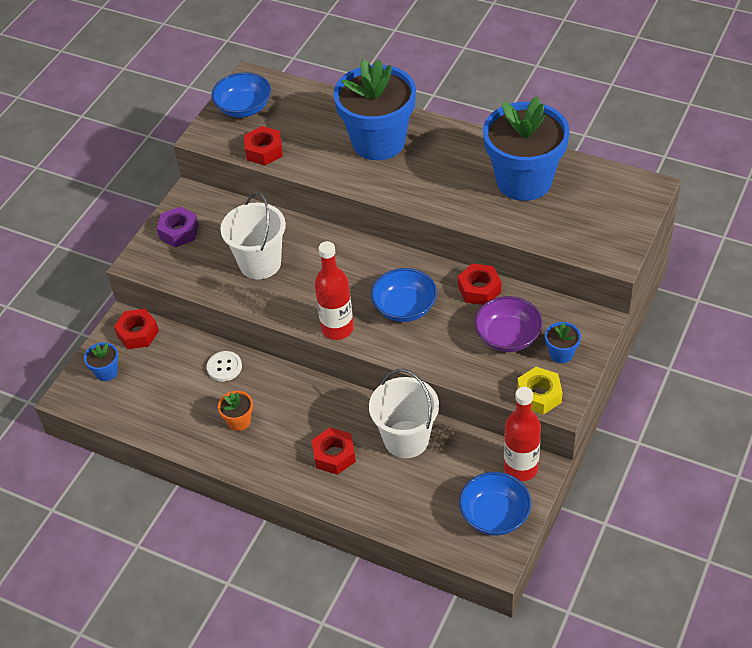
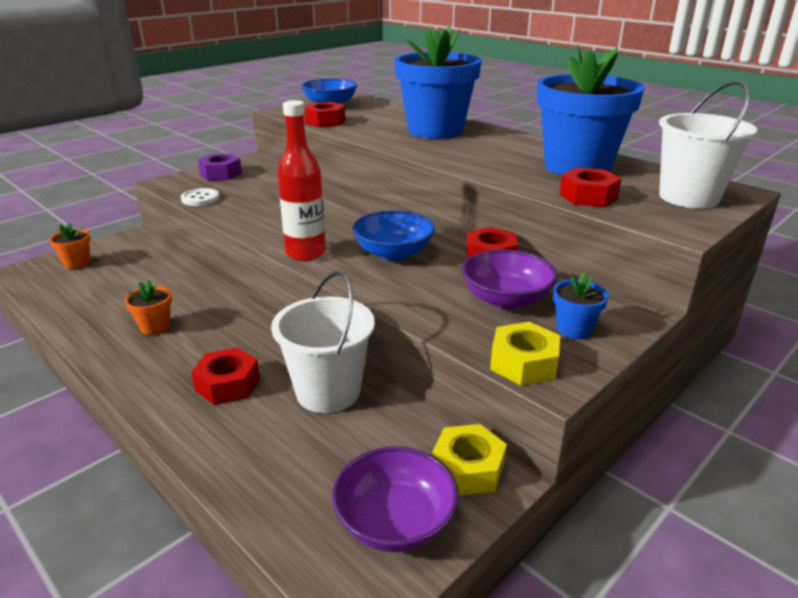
camera: 15 degrees right, 20 degrees down
blue flower pot [84,342,118,381] -> orange flower pot [49,222,91,269]
red nut [114,309,159,349] -> red nut moved to [559,168,621,207]
white button [207,351,242,381] -> white button moved to [181,188,219,206]
white bucket [220,192,286,279] -> white bucket moved to [659,80,757,208]
blue bowl [459,472,531,536] -> purple bowl [332,447,459,552]
red bottle [504,387,541,481] -> yellow nut [432,424,507,496]

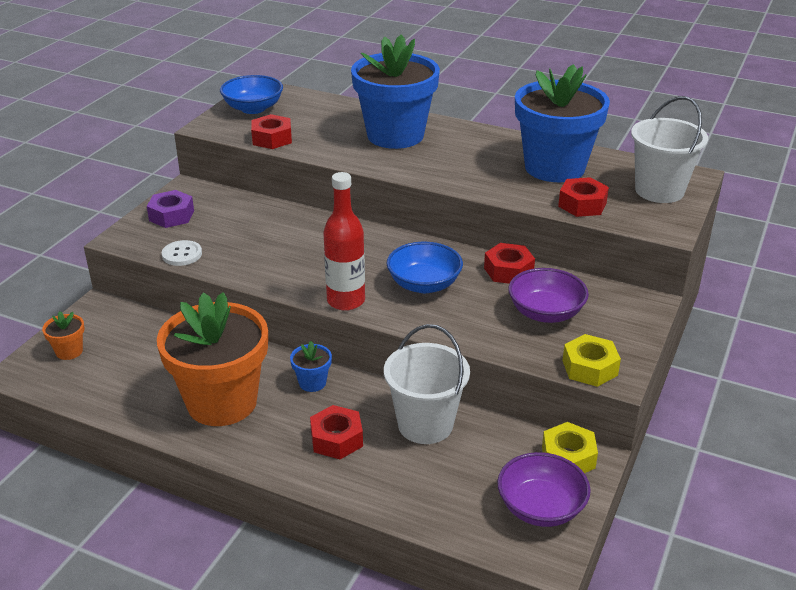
camera: 20 degrees left, 5 degrees up
orange flower pot [125,280,172,335] -> orange flower pot [157,292,268,426], size x2.50
blue flower pot [553,272,609,339] -> blue flower pot moved to [290,341,332,392]

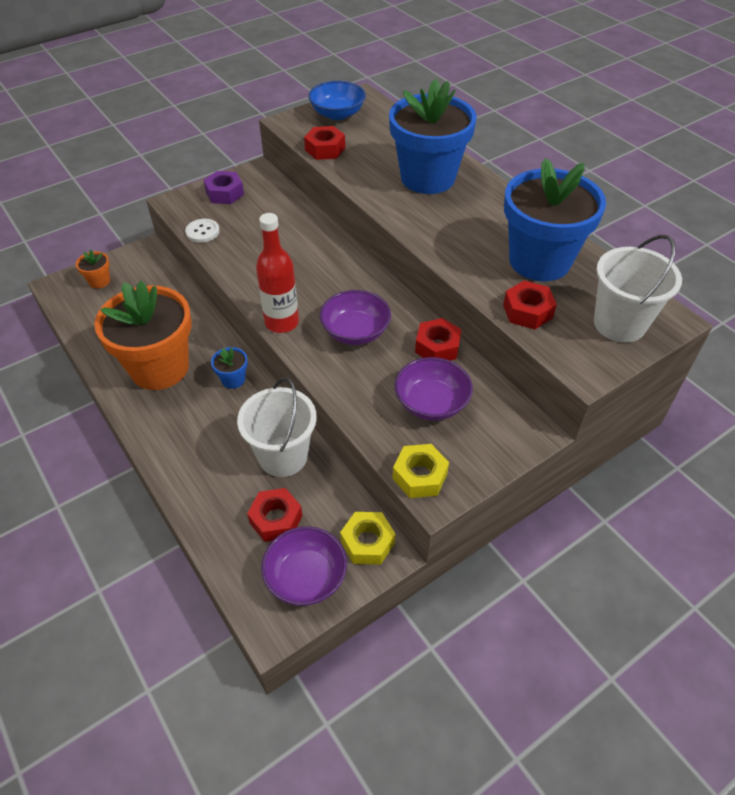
camera: 30 degrees right, 15 degrees up
red nut [310,405,363,459] -> red nut moved to [247,488,302,542]
blue bowl [387,242,463,293] -> purple bowl [320,290,391,345]

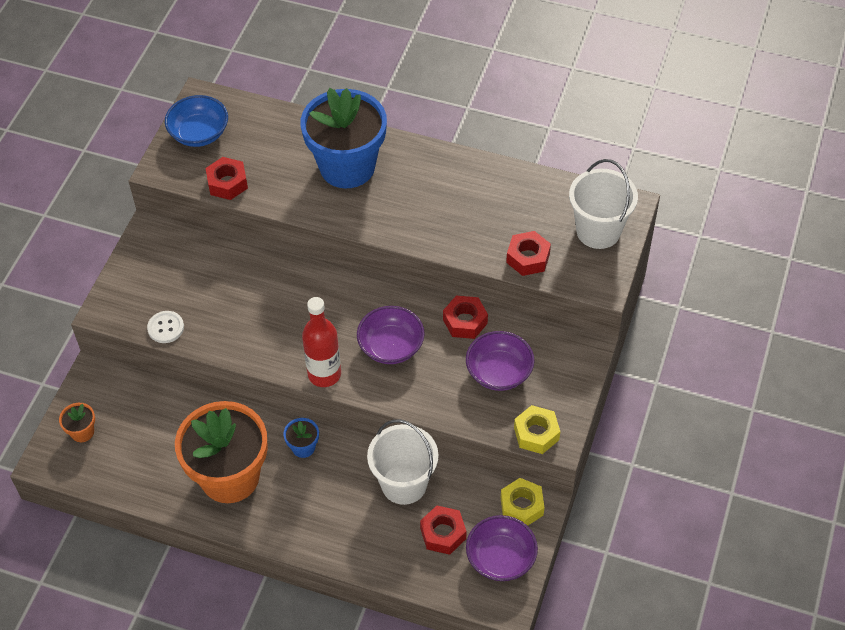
camera: 35 degrees left, 5 degrees up
purple nut [203,171,244,204] -> none
blue flower pot [504,158,606,281] -> none

